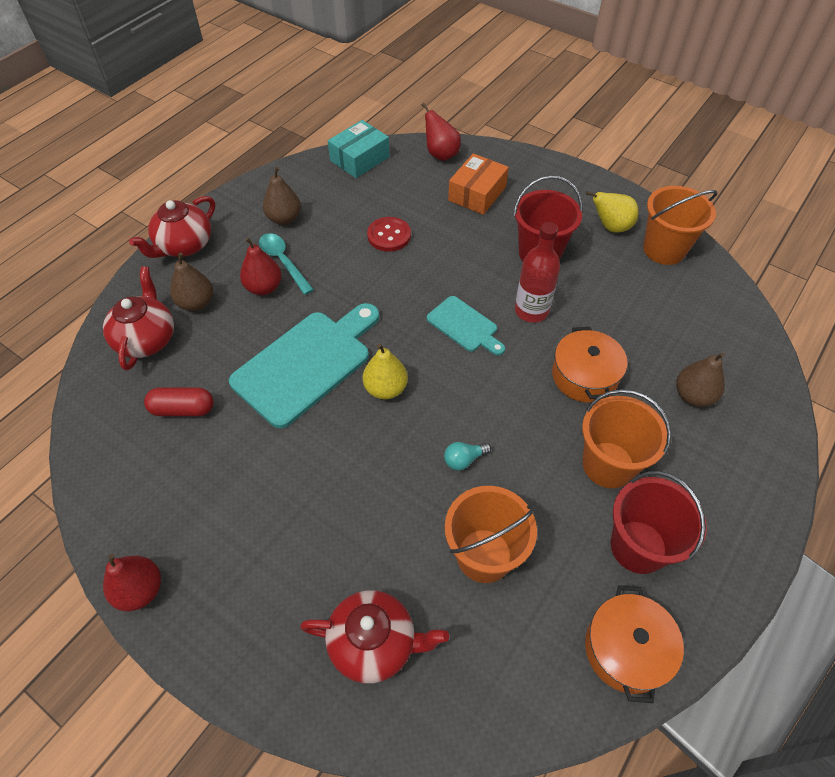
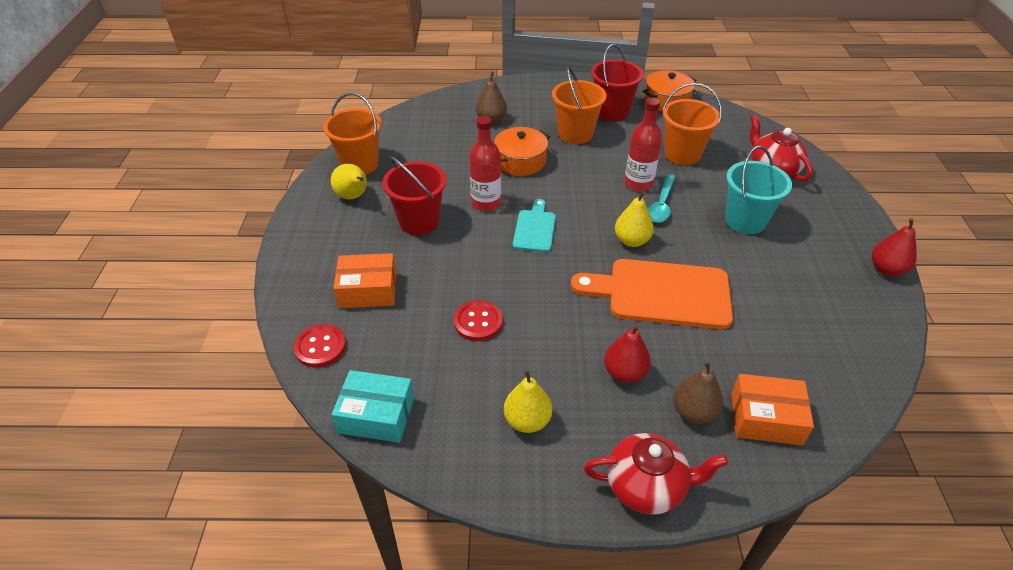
camera: 125 degrees left, 10 degrees down
red teapot [103,267,174,370] -> orange box [731,374,814,445]
red capsule [144,387,214,416] -> none
turquoise cutting board [229,303,379,429] -> orange cutting board [571,259,733,329]
turquoise spoon [259,233,314,295] -> turquoise spoon moved to [648,174,676,223]
brown pear [263,167,301,225] -> yellow pear [504,369,552,433]
red pear [422,103,461,161] -> red button [293,324,346,368]
turquoise light bulb [444,442,491,470] -> red bottle [624,98,662,192]
none -> turquoise bucket [725,146,792,234]

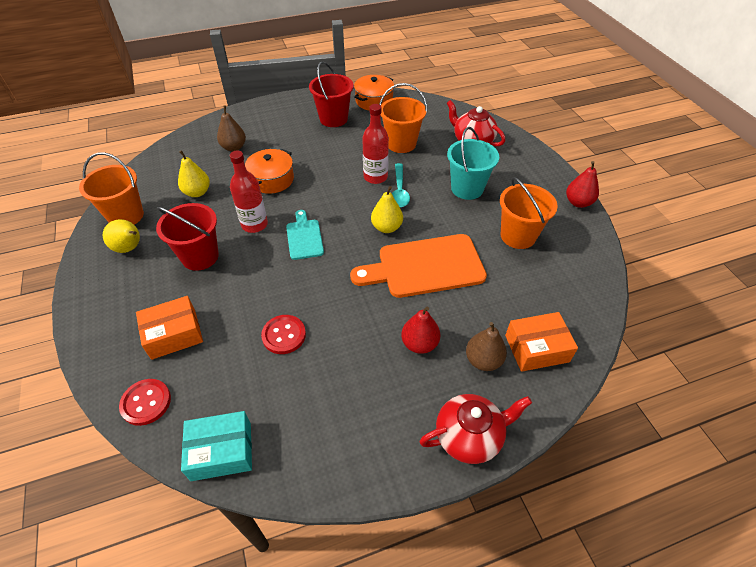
camera: 20 degrees left, 5 degrees up
yellow pear [504,369,552,433] -> yellow pear moved to [178,150,210,197]
orange bucket [552,66,606,144] -> orange bucket moved to [500,177,558,249]

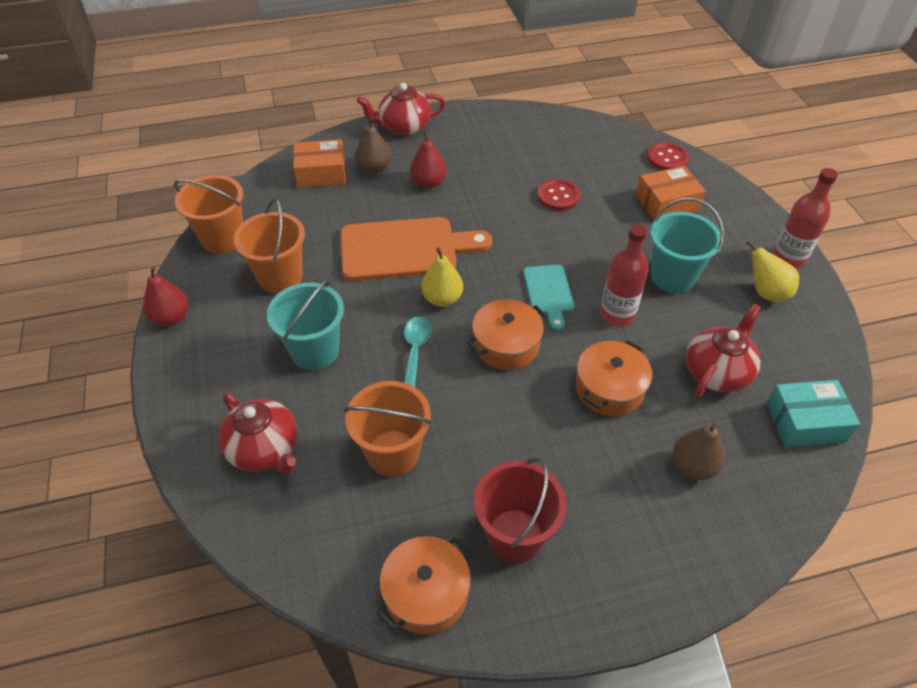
camera: 175 degrees left, 0 degrees up
orange bucket [79,152,144,225] -> orange bucket moved to [174,175,243,254]
red bucket [156,203,219,271] -> turquoise bucket [651,198,724,293]
yellow pear [178,150,210,197] -> red teapot [686,304,761,396]
turquoise box [181,411,252,481] -> turquoise box moved to [766,380,860,447]
red bottle [362,104,389,184] -> red bottle moved to [772,168,838,269]
none -> orange pot [467,299,548,370]

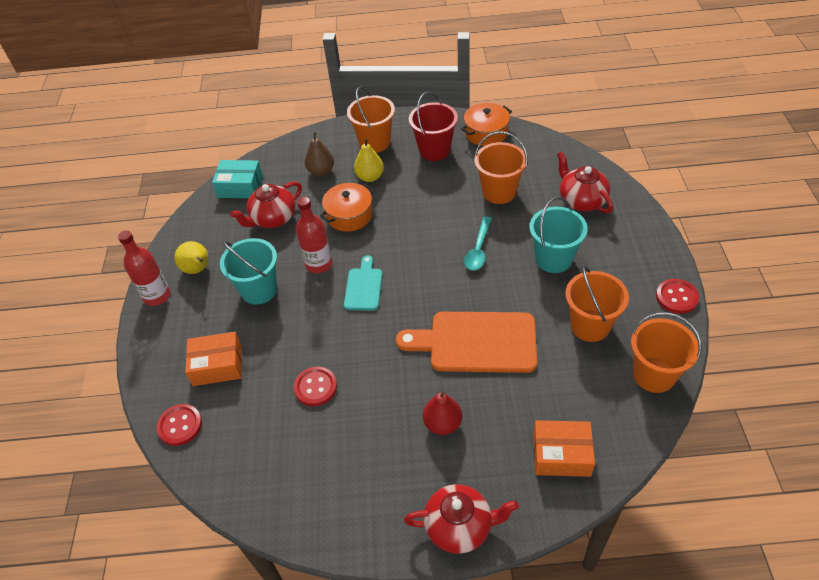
camera: 165 degrees left, 0 degrees up
red pear [143,267,189,326] -> red button [656,279,699,314]
brown pear [355,117,391,174] -> none
yellow pear [421,247,463,307] -> yellow pear moved to [354,138,384,182]
orange pot [467,299,548,370] -> none
none -> orange bucket [347,87,395,153]

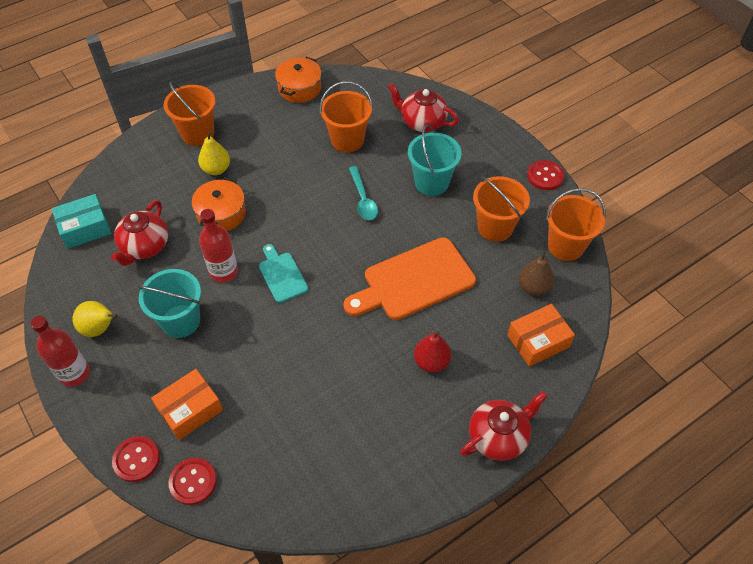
camera: 35 degrees left, 5 degrees up
red button [294,367,337,406] -> red button moved to [112,436,160,482]
brown pear [305,131,334,176] -> brown pear moved to [519,250,554,296]
red bucket [409,92,458,161] -> none

